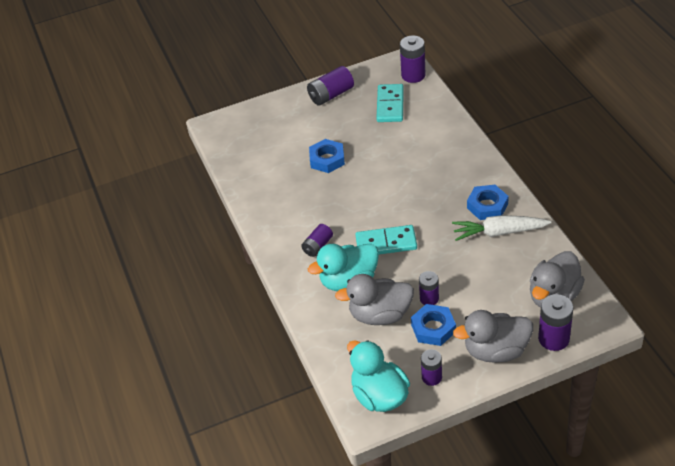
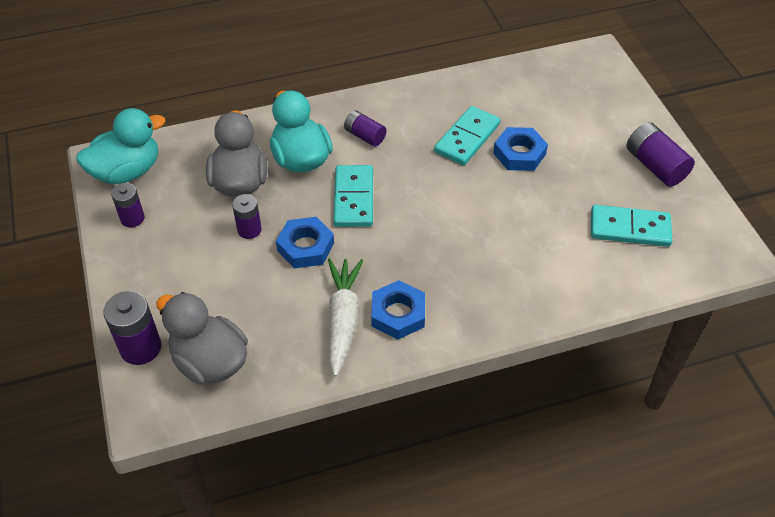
camera: 90 degrees right, 5 degrees up
purple battery [400,35,426,83] -> none
blue nut [411,304,456,346] -> blue nut moved to [276,217,334,268]
grey duck [453,310,533,363] -> none
none -> turquoise domino [434,106,500,166]

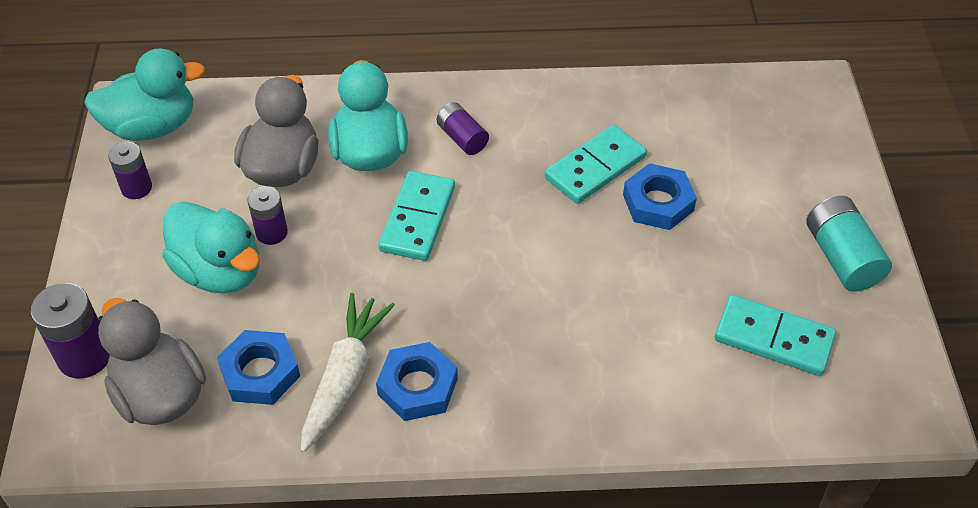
camera: 15 degrees right, 0 degrees up
blue nut [276,217,334,268] -> blue nut moved to [217,330,300,405]
purple battery [627,122,695,187] -> turquoise battery [806,196,892,292]
none -> turquoise duck [162,201,260,294]

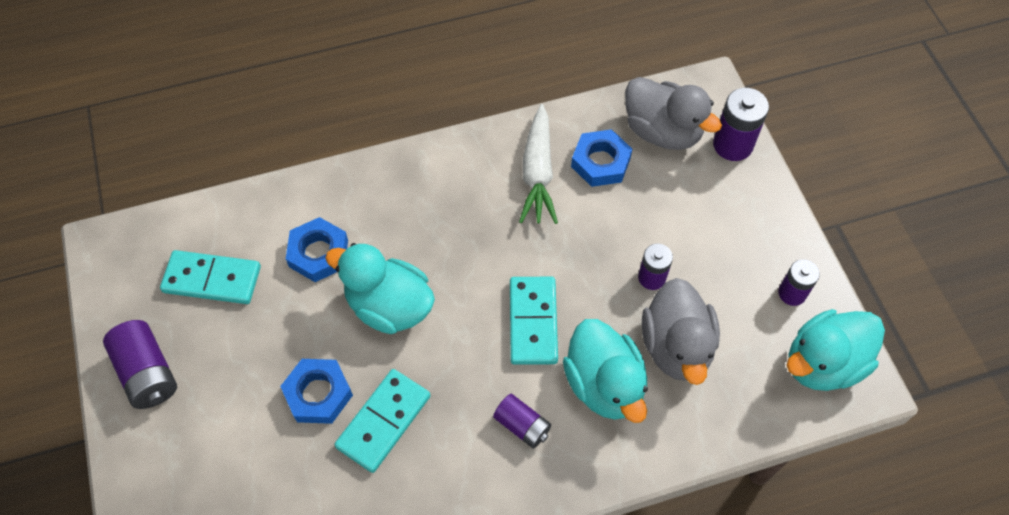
camera: 165 degrees right, 10 degrees up
turquoise duck [162,201,260,294] -> turquoise duck moved to [325,243,435,334]
blue nut [376,342,458,421] -> blue nut moved to [286,217,348,282]
turquoise battery [806,196,892,292] -> purple battery [103,320,177,409]

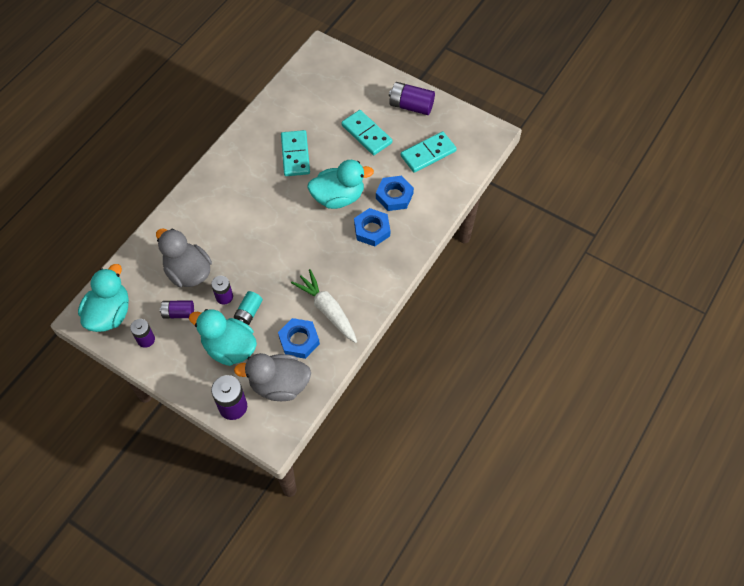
camera: 140 degrees right, 0 degrees up
blue nut [280,359,353,424] -> blue nut moved to [354,208,390,246]
purple battery [493,394,551,449] -> purple battery moved to [160,300,194,319]
turquoise domino [510,277,558,365] -> turquoise domino moved to [341,110,392,155]
turquoise duck [563,319,648,423] -> turquoise duck moved to [189,309,257,366]
none -> turquoise battery [234,291,263,325]

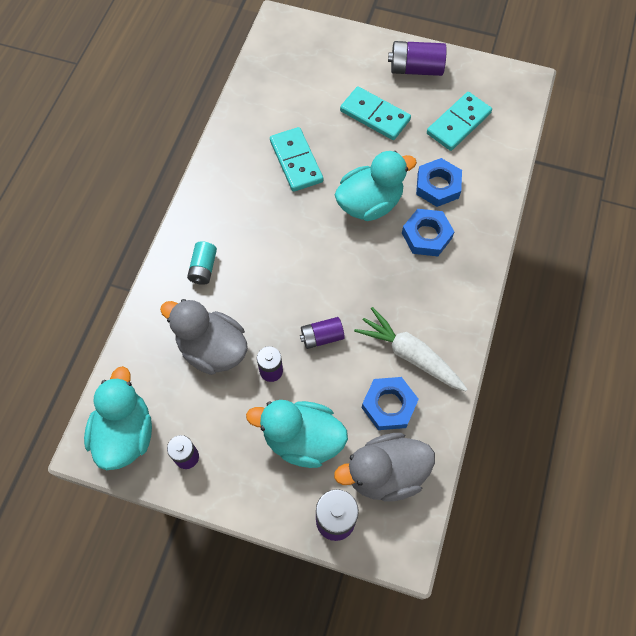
camera: 15 degrees left, 5 degrees up
purple battery [160,300,194,319] -> purple battery moved to [300,317,345,349]
turquoise battery [234,291,263,325] -> turquoise battery moved to [187,241,217,285]

